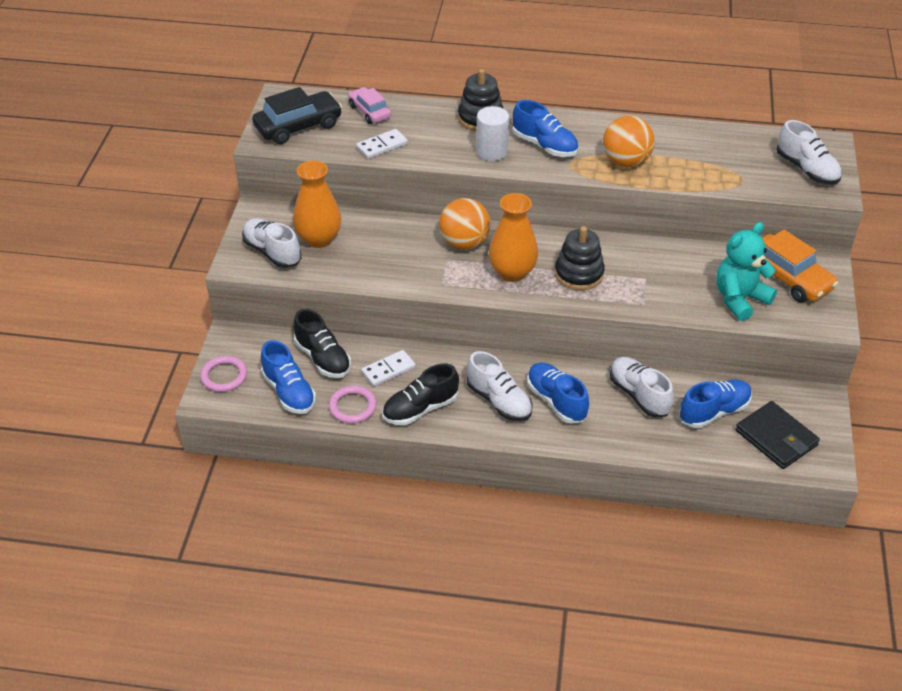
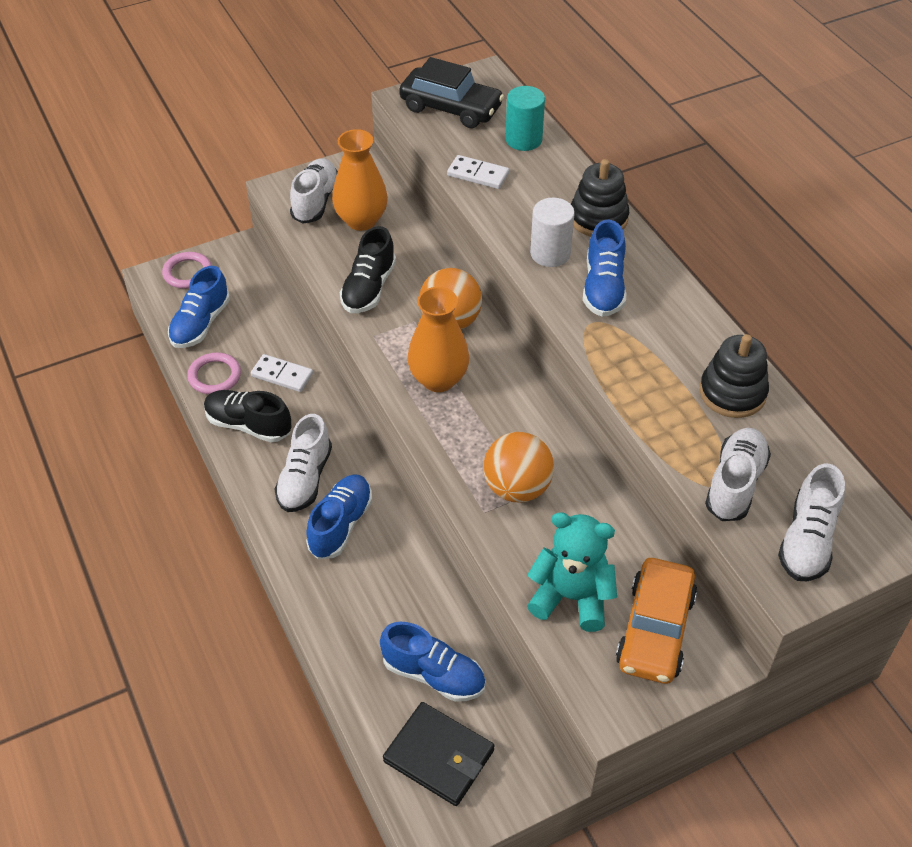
camera: 55 degrees right, 5 degrees up
black shoe [294,309,351,378] -> black shoe moved to [340,226,396,313]
pink car [348,87,391,124] -> turquoise cylinder [505,86,545,151]
black stacking toy [555,226,605,290] -> black stacking toy moved to [700,334,769,418]
orange ball [603,116,655,167] -> orange ball moved to [483,432,554,503]
white shoe [610,357,674,417] -> white shoe moved to [705,428,771,521]
black wallet [735,401,820,469] -> black wallet turned 75 degrees counterclockwise [383,702,494,806]

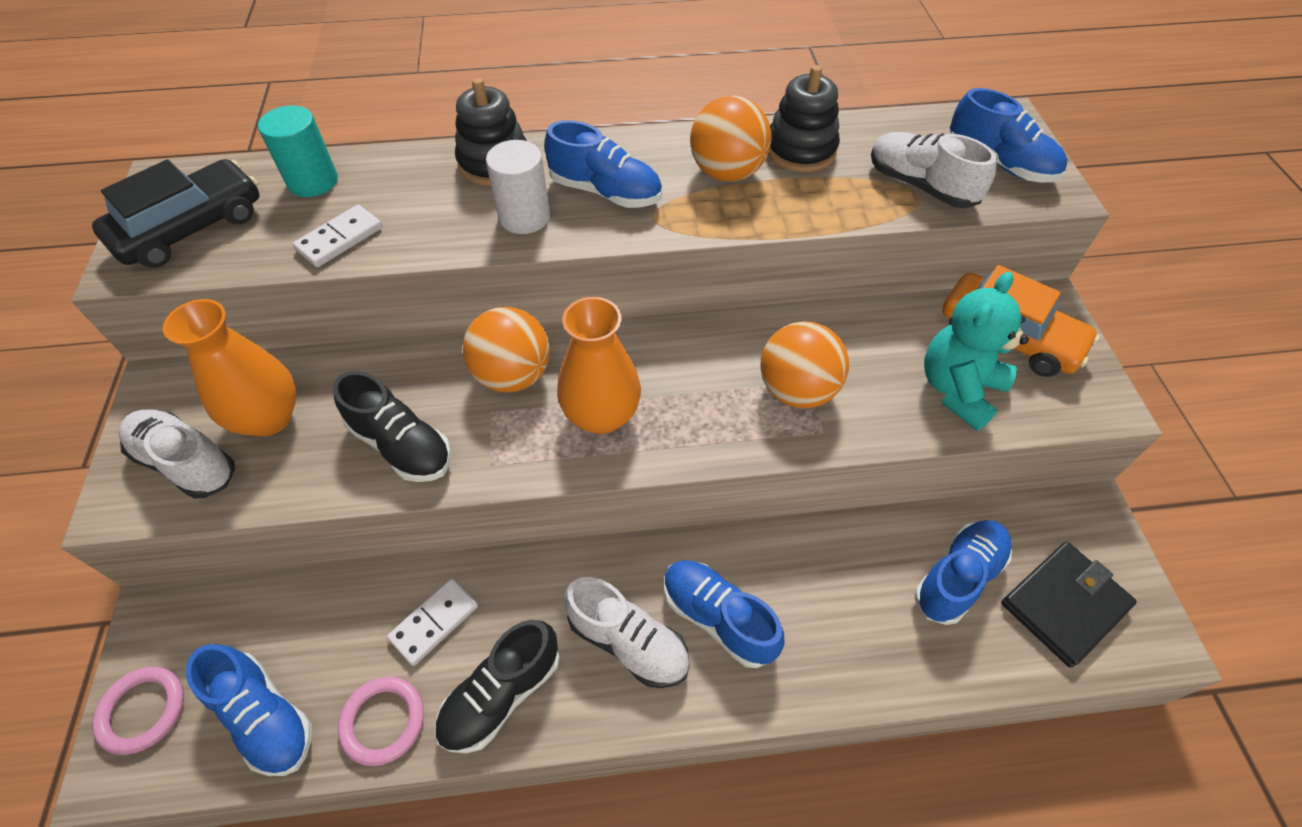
camera: 70 degrees left, 5 degrees up
white shoe [778,463,845,581] -> blue shoe [950,88,1068,182]
none -> orange ball [690,95,772,182]

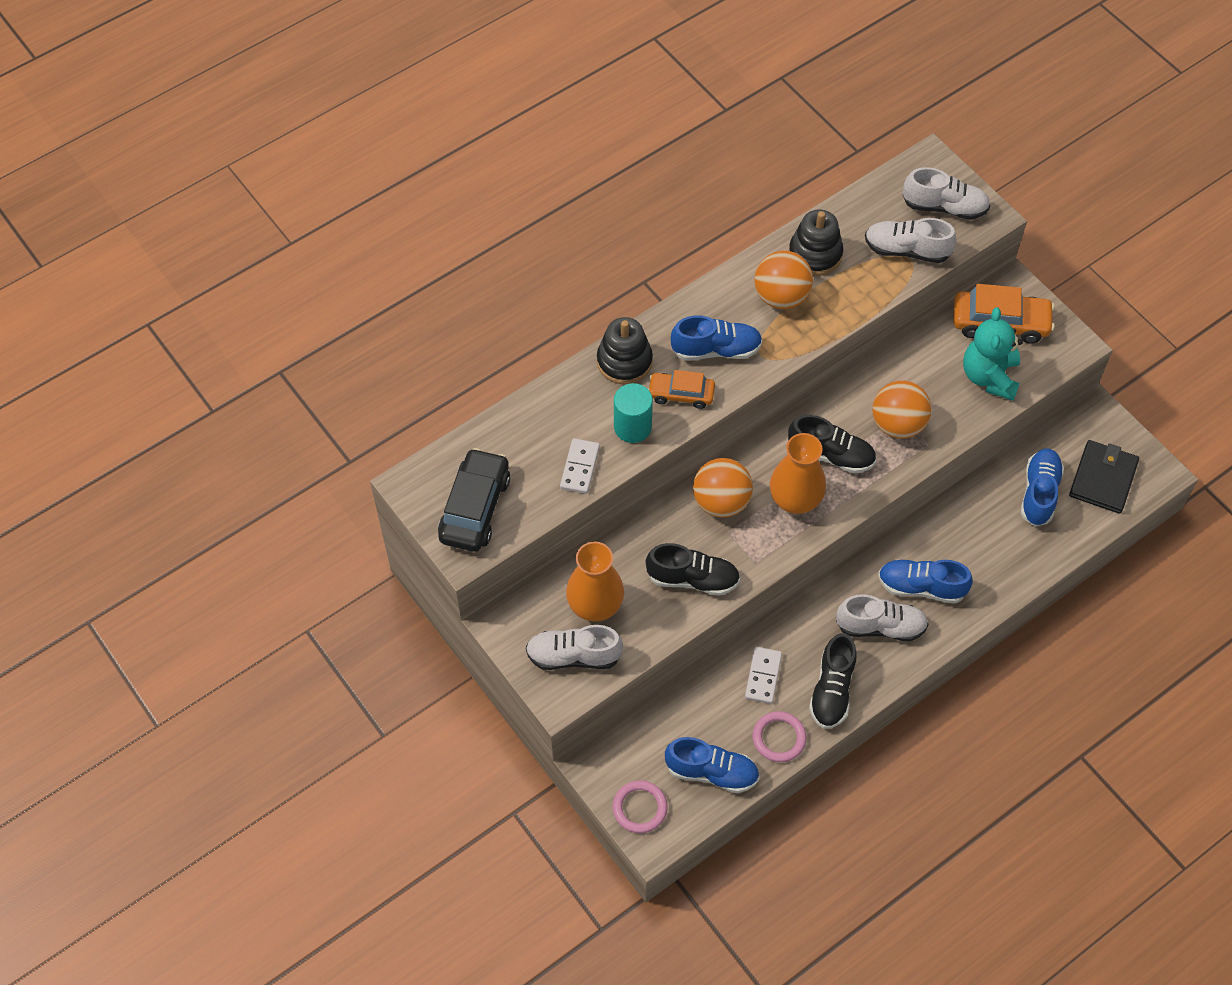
camera: 30 degrees left, 5 degrees up
turquoise cylinder [258,105,338,197] -> turquoise cylinder moved to [614,383,653,443]
white cylinder [486,140,550,234] -> orange car [648,370,715,409]
blue shoe [950,88,1068,182] -> white shoe [903,167,990,220]
none -> black shoe [788,415,876,473]

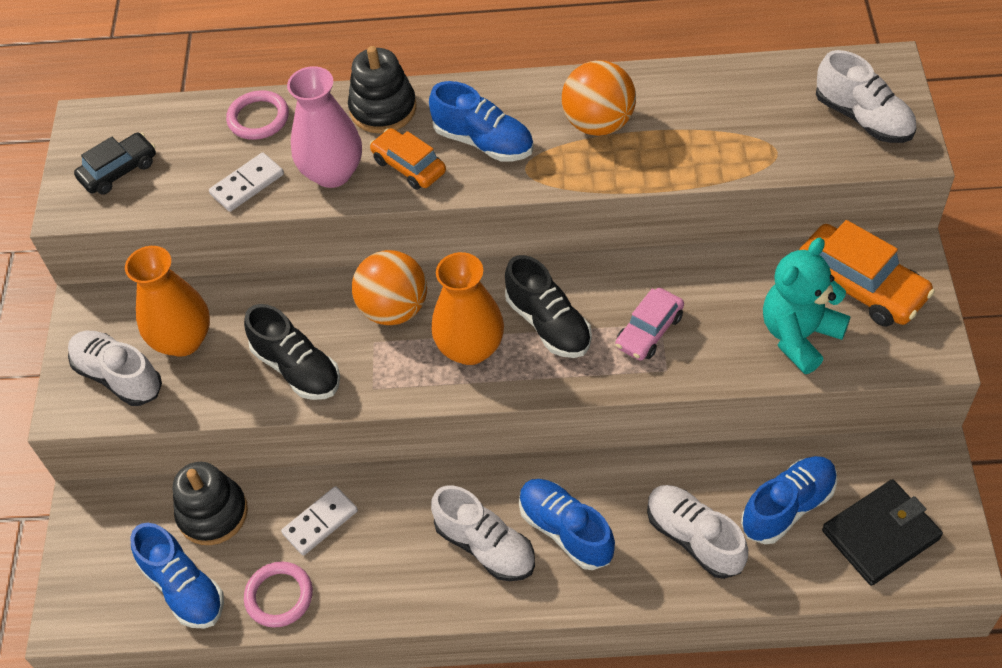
camera: 40 degrees right, 5 degrees down
black car [438,448,510,552] -> black car [74,132,156,195], size x0.63
pink ring [613,780,668,833] -> pink ring moved to [226,90,289,140]
turquoise cylinder [614,383,653,443] -> pink vase [287,66,362,188]
black stacking toy [789,210,843,276] -> black stacking toy moved to [173,462,248,545]
black shoe [809,633,857,729] -> none
white shoe [865,218,956,263] -> white shoe moved to [647,485,748,579]
orange ball [872,381,931,439] -> pink car [615,288,684,361]

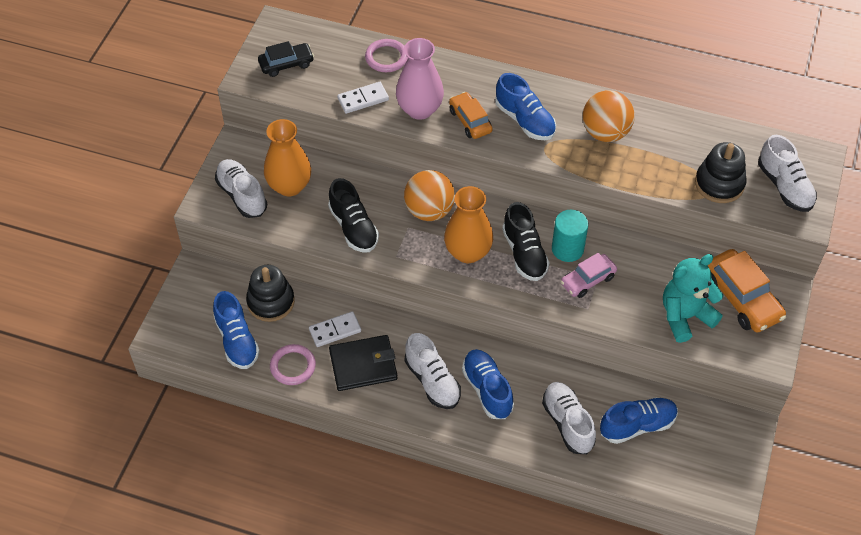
camera: 15 degrees right, 0 degrees up
black stacking toy [348,46,417,133] -> black stacking toy moved to [695,142,747,203]
black wallet [822,479,943,586] -> black wallet moved to [329,335,398,391]
none -> turquoise cylinder [552,210,588,262]

